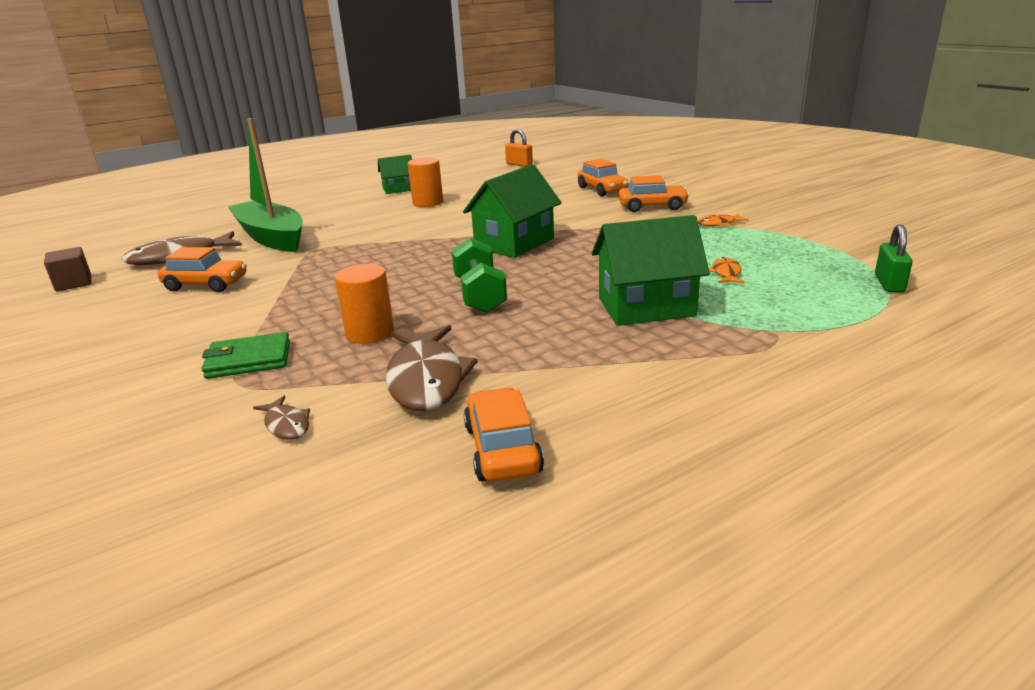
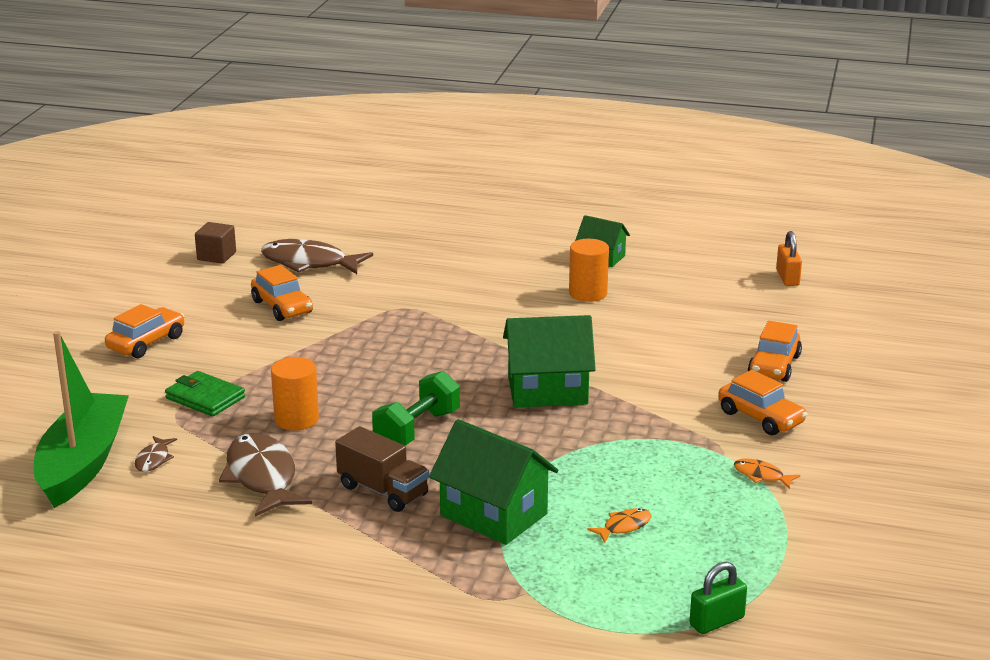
camera: 45 degrees right, 0 degrees up
green boat [228,118,303,252] -> green boat moved to [34,331,129,508]
brown fish [385,325,478,411] -> brown fish turned 120 degrees clockwise [219,433,312,517]
orange car [464,387,544,482] -> orange car moved to [105,304,185,358]
none -> brown truck [335,426,429,512]

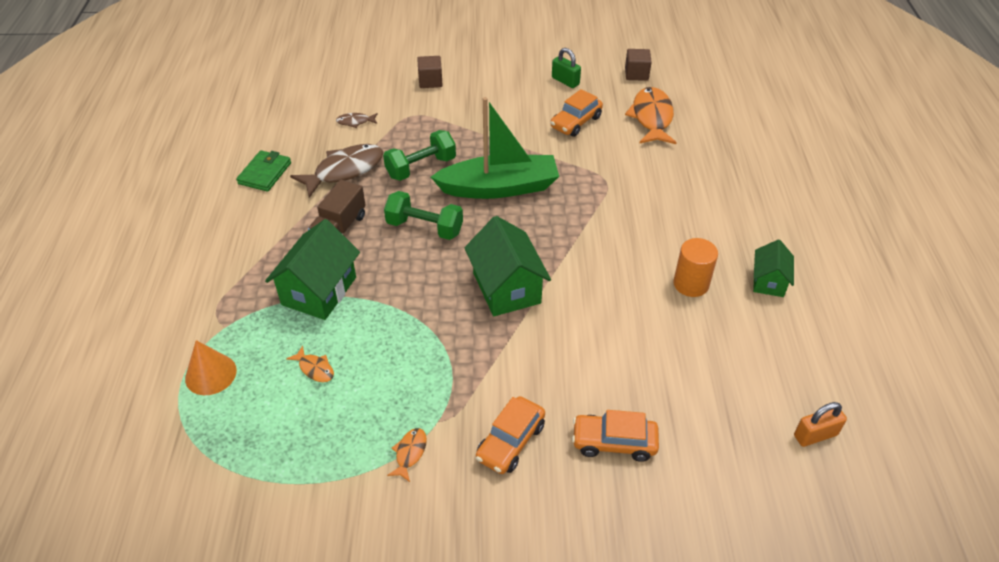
camera: 75 degrees right, 20 degrees up
green boat [34,331,129,508] -> green boat moved to [431,97,559,199]
orange car [105,304,185,358] -> none
green wallet [165,371,245,417] -> green wallet moved to [236,150,291,192]
brown fish [261,239,373,274] -> orange fish [625,87,677,144]
orange cylinder [271,357,319,430] -> green dumbbell [383,130,456,181]
green padlock [690,562,747,634] -> green padlock moved to [552,48,581,88]
none -> orange cone [185,340,237,395]
none -> brown cube [417,56,443,88]

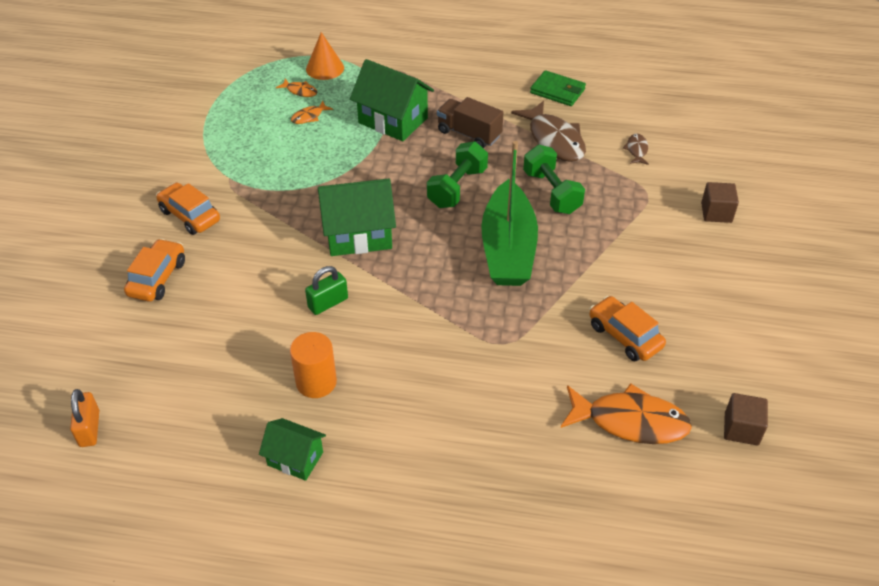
camera: 100 degrees right, 0 degrees up
orange fish [387,428,427,482] -> orange fish moved to [276,78,318,97]
green padlock [552,48,581,88] -> green padlock moved to [305,266,348,315]

